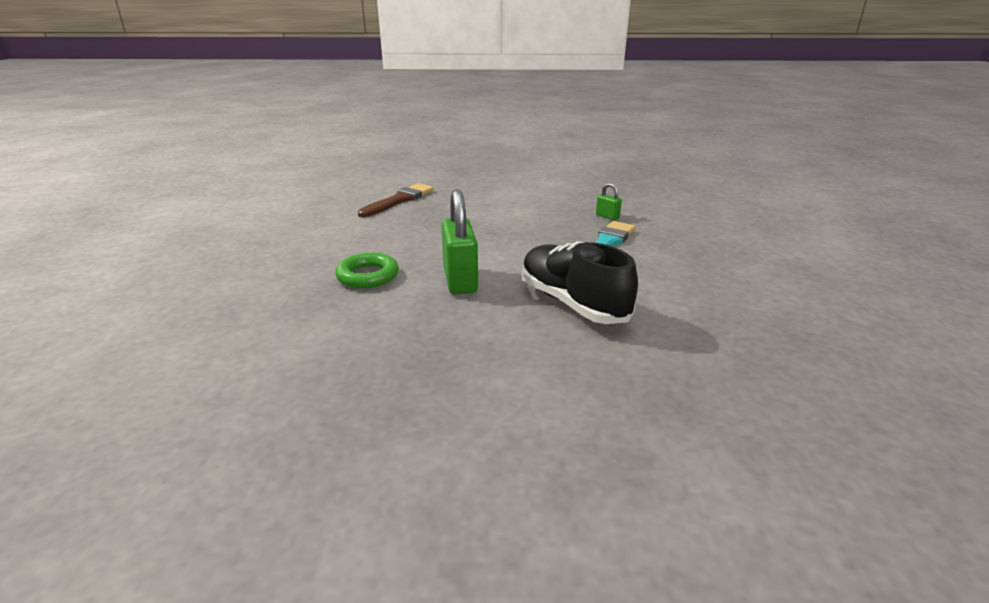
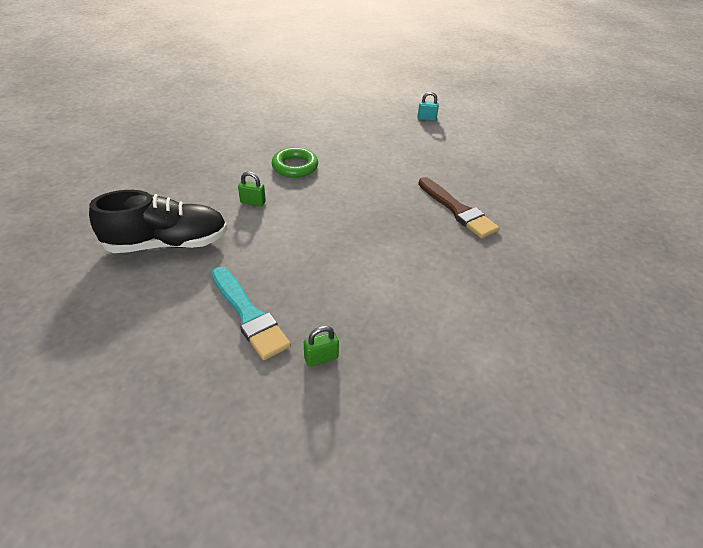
camera: 110 degrees right, 15 degrees up
green padlock [441,189,478,294] -> green padlock [238,172,266,206], size x0.47
none -> turquoise padlock [417,92,439,121]

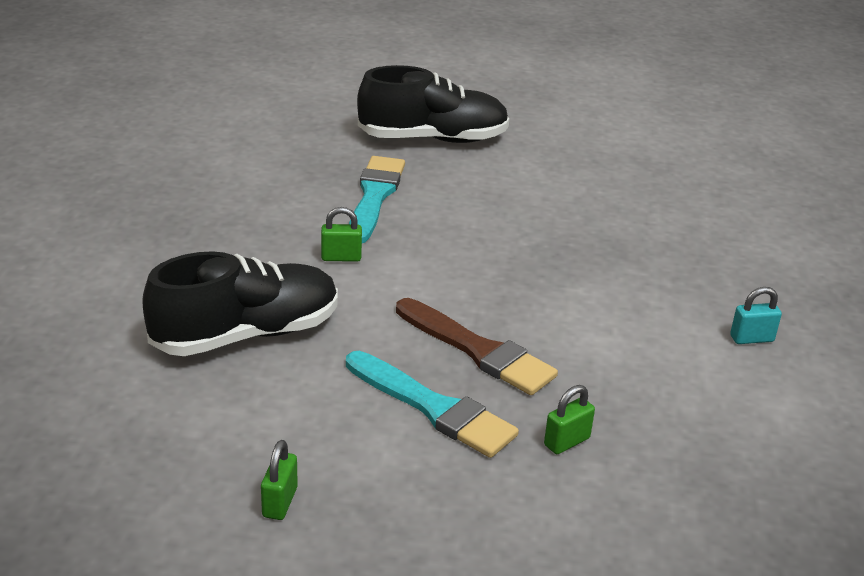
camera: 15 degrees left, 10 degrees down
green ring [272,147,318,178] -> turquoise brush [349,156,405,243]
turquoise padlock [417,92,439,121] -> turquoise padlock moved to [730,287,782,344]
brown brush [418,177,499,238] -> brown brush moved to [396,298,558,395]
none -> green padlock [261,440,298,520]
none -> black shoe [357,65,510,143]

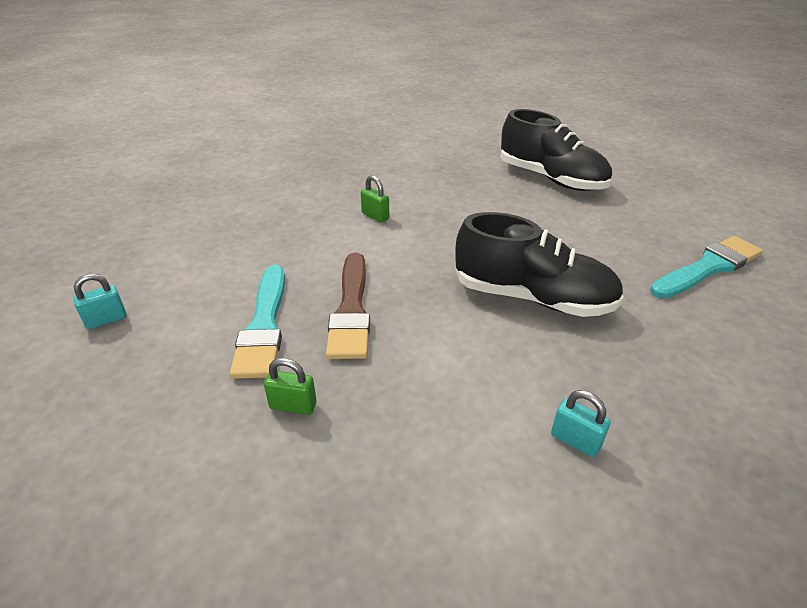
camera: 50 degrees right, 5 degrees up
black shoe [142,251,338,356] -> black shoe moved to [455,212,624,317]
green padlock [261,440,298,520] -> turquoise padlock [73,274,127,329]
turquoise brush [349,156,405,243] -> turquoise brush moved to [650,236,763,299]

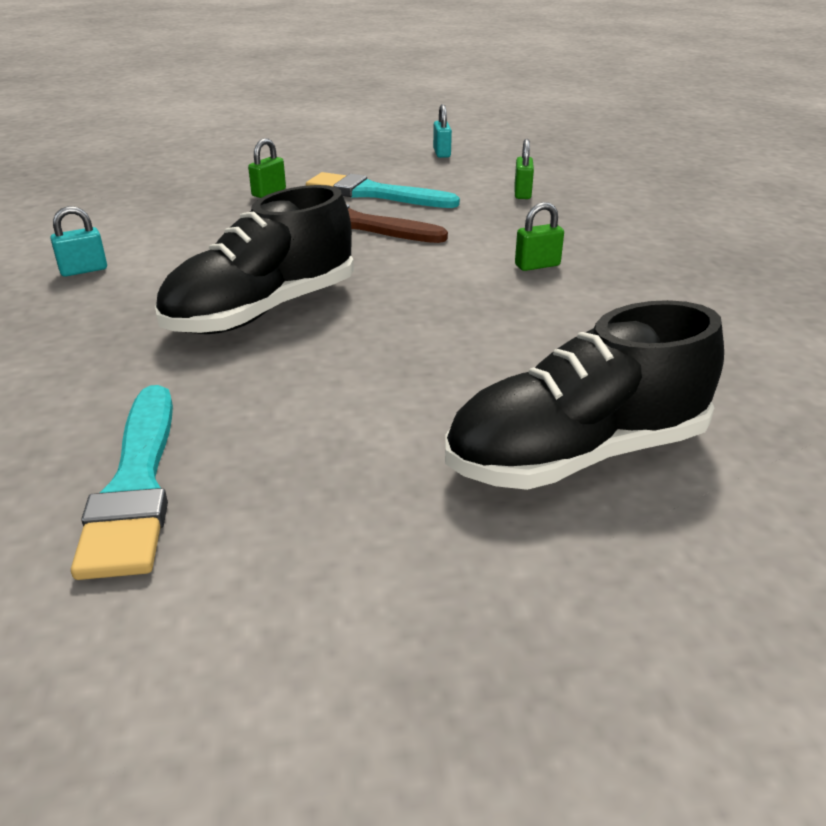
camera: 115 degrees right, 5 degrees down
none -> green padlock [514,139,534,199]

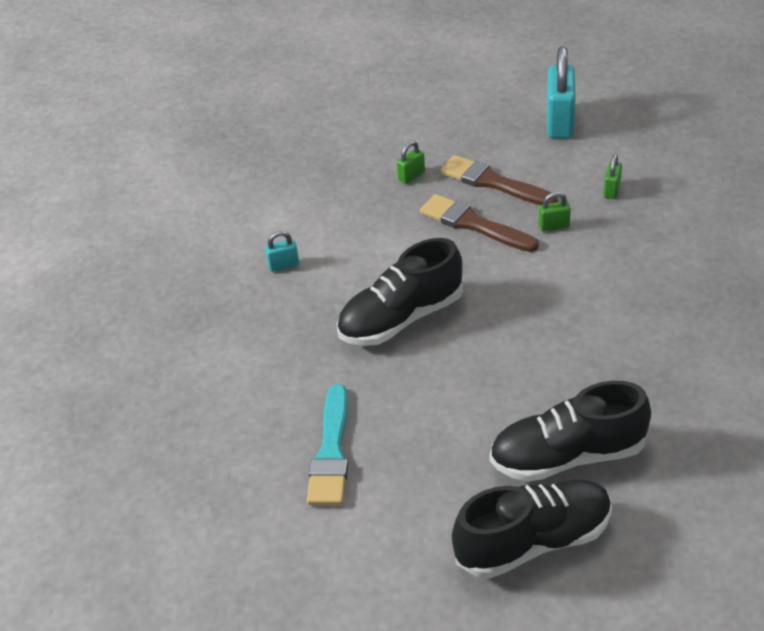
camera: 15 degrees right, 10 degrees up
turquoise brush [306,172,460,208] -> brown brush [440,155,558,205]
turquoise padlock [433,104,452,158] -> turquoise padlock [547,46,576,138], size x2.12
green padlock [515,202,564,271] -> green padlock moved to [539,192,571,232]
none -> black shoe [452,479,612,579]

